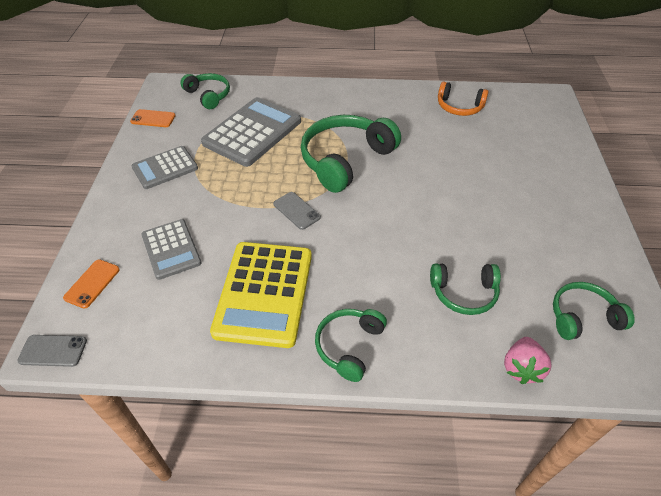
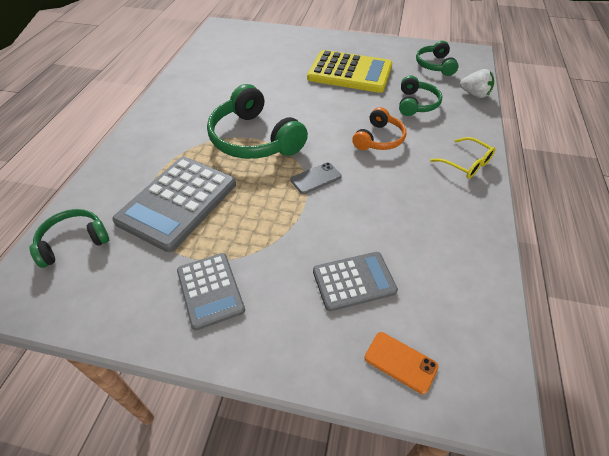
camera: 80 degrees left, 0 degrees up
grey phone [17,335,87,367] -> none
orange phone [130,109,176,127] -> none
grey calculator [201,97,301,167] -> grey calculator turned 105 degrees counterclockwise [112,157,236,252]
yellow calculator [210,242,312,348] -> yellow calculator moved to [307,50,392,93]
green headphones [315,309,387,382] -> yellow glasses [430,137,496,179]
orange headphones [438,81,488,116] -> orange headphones moved to [352,107,406,150]
pink strawberry [504,337,552,384] -> white strawberry [460,69,494,98]

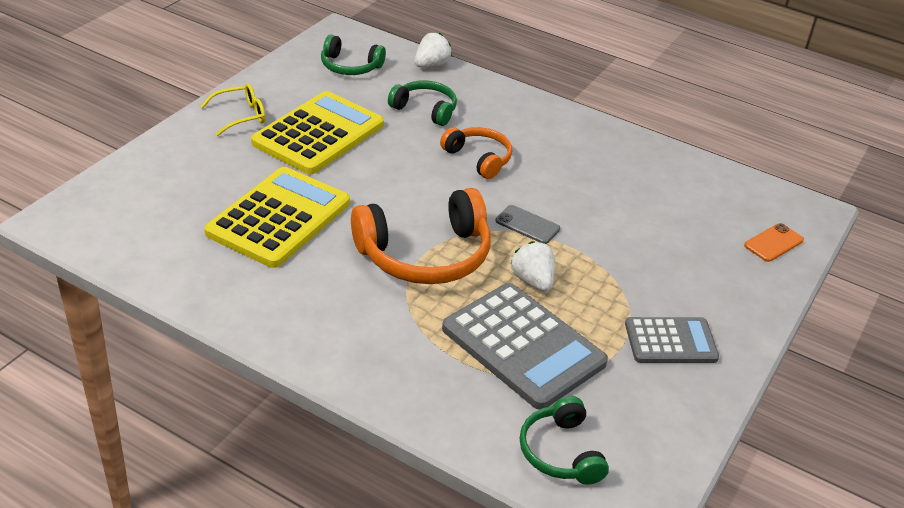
camera: 75 degrees left, 10 degrees down
green headphones [207,84,308,159] -> orange headphones [351,188,491,284]
grey phone [290,162,342,194] -> grey phone turned 45 degrees counterclockwise [496,205,560,243]
grey calculator [313,252,398,311] -> none
yellow glasses [430,137,496,179] -> yellow glasses moved to [201,83,265,136]
none -> yellow calculator [205,167,350,268]
none -> white strawberry [510,241,555,292]

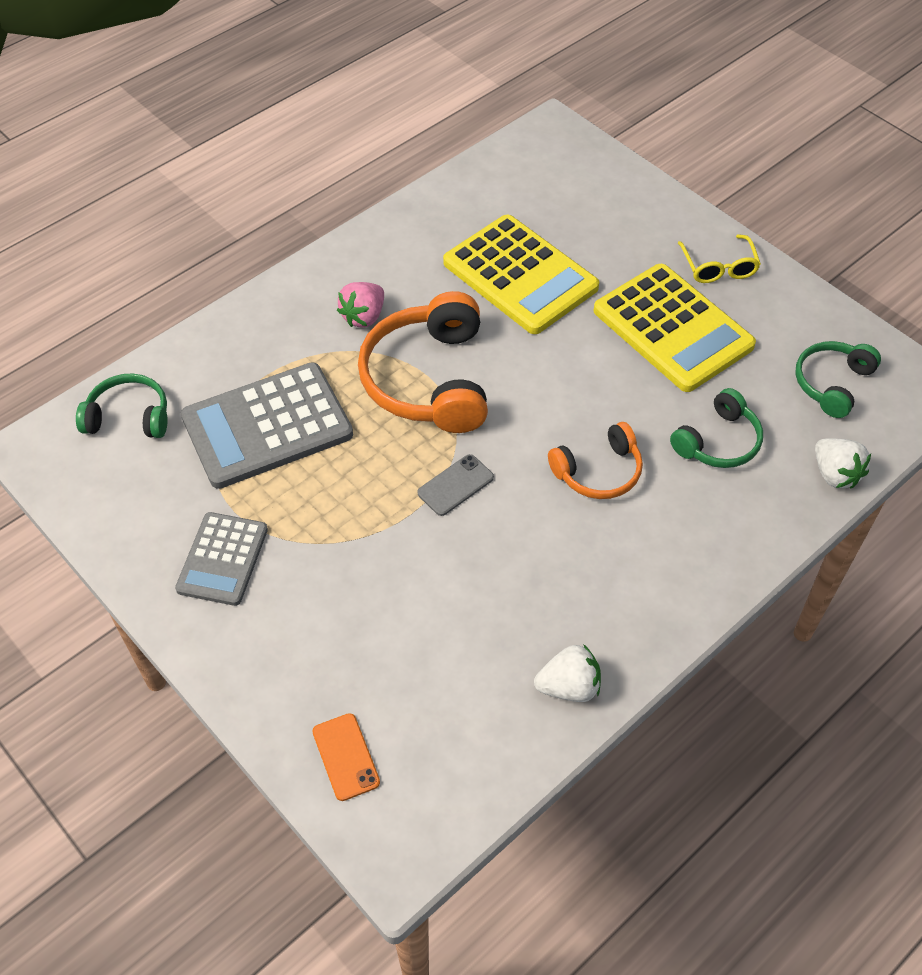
camera: 110 degrees right, 15 degrees up
white strawberry [510,241,555,292] -> white strawberry moved to [534,644,601,702]
none -> pink strawberry [337,282,384,327]

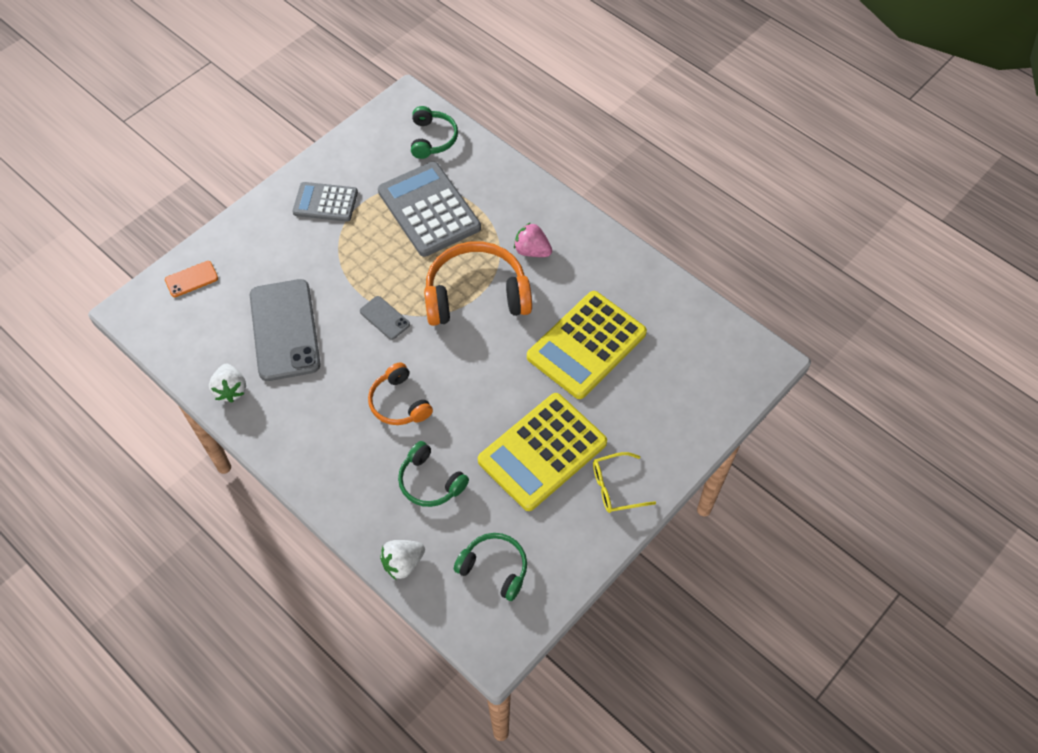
camera: 85 degrees right, 5 degrees up
none -> grey phone [250,279,320,381]

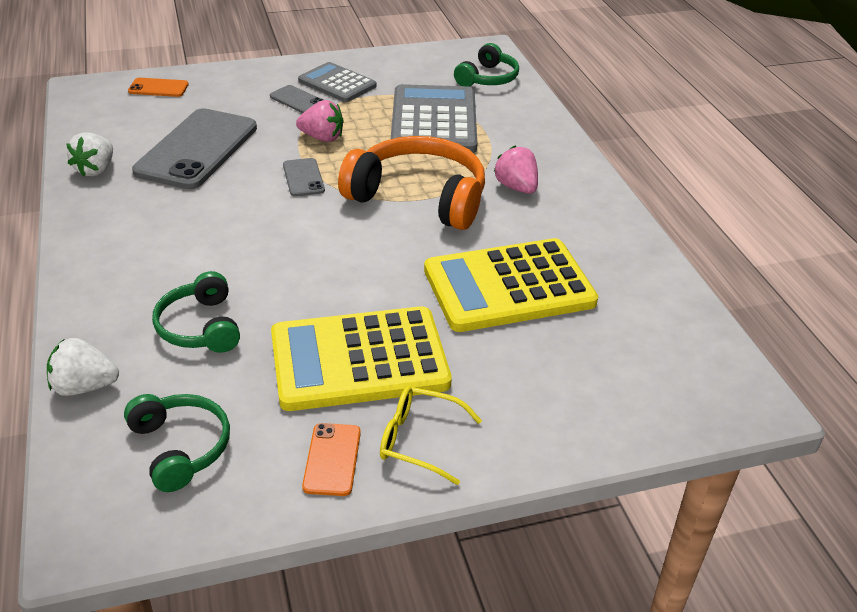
camera: 30 degrees right, 20 degrees down
orange headphones [368,363,433,425] -> none
none -> grey phone [270,85,323,113]
none -> pink strawberry [296,100,344,142]
none -> orange phone [302,423,361,496]

